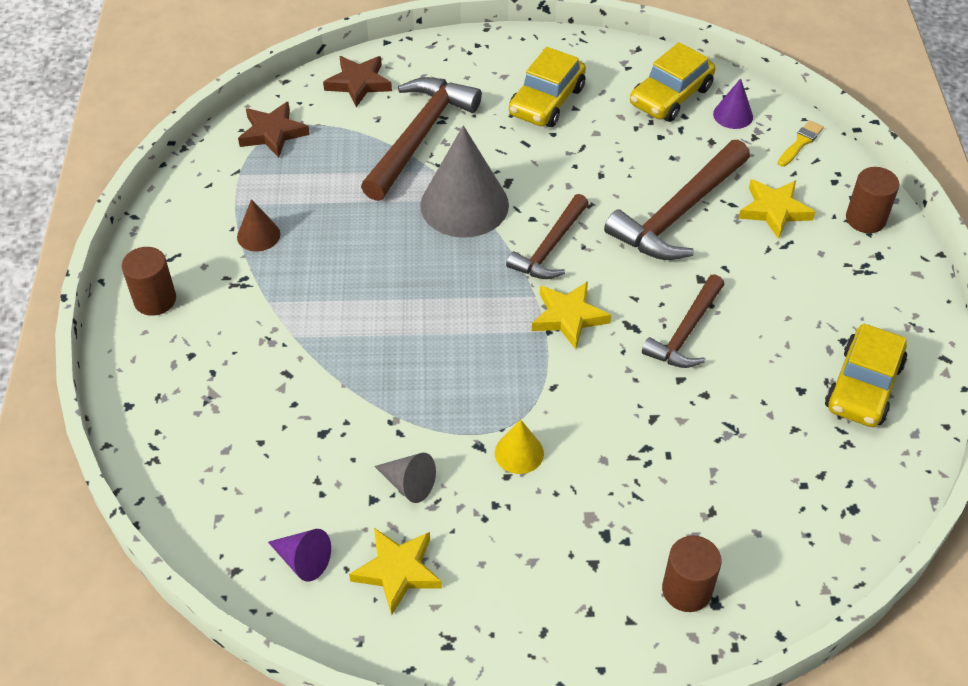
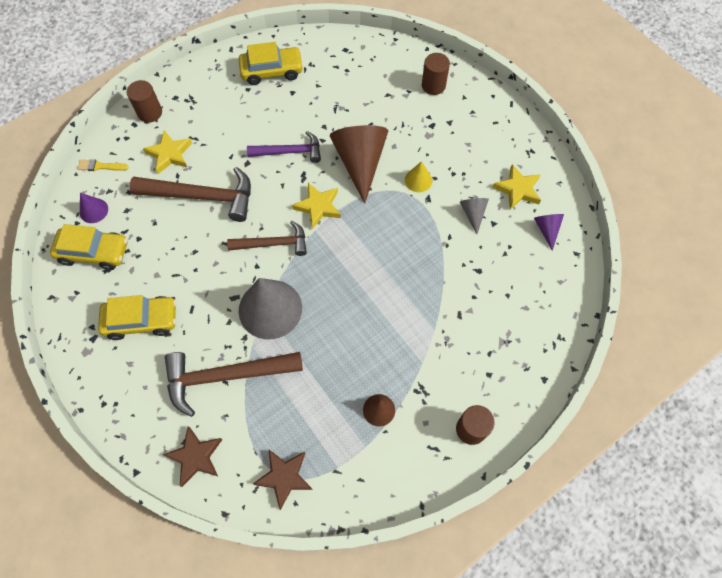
camera: 125 degrees left, 15 degrees up
brown hammer [642,274,725,368] -> purple hammer [247,131,321,163]
none -> brown cone [330,125,389,204]

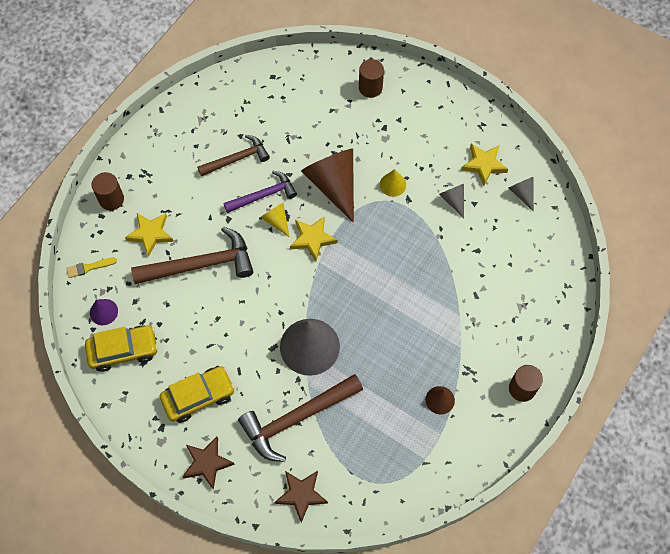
camera: 20 degrees left, 0 degrees up
brown hammer [227,221,307,256] -> brown hammer moved to [197,135,270,176]
yellow car [239,42,304,85] -> none
brown star [253,450,313,510] -> brown star moved to [183,437,235,490]
purple cone [534,214,564,251] -> grey cone [509,177,534,212]
none -> yellow cone [261,203,289,237]

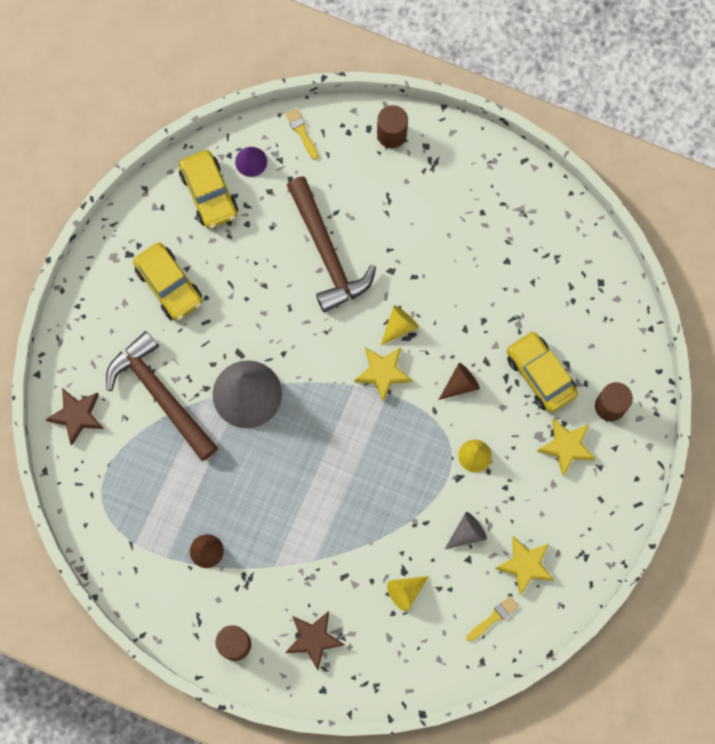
camera: 80 degrees right, 10 degrees up
yellow star [125,213,174,257] -> yellow star moved to [537,418,596,476]
brown star [183,437,235,490] -> brown star moved to [285,611,345,670]
brown hammer [197,135,270,176] -> none
purple hammer [223,171,297,213] -> none
brown cone [301,149,354,223] -> brown cone [439,363,480,400], size x0.48
grey cone [509,177,534,212] -> yellow brush [466,596,519,642]
none -> yellow cone [387,576,429,611]
none -> yellow car [507,331,578,413]

